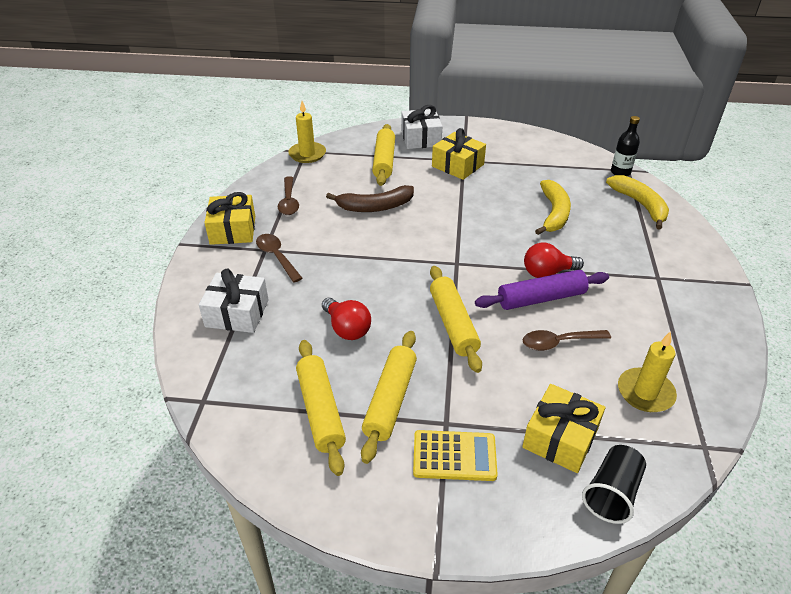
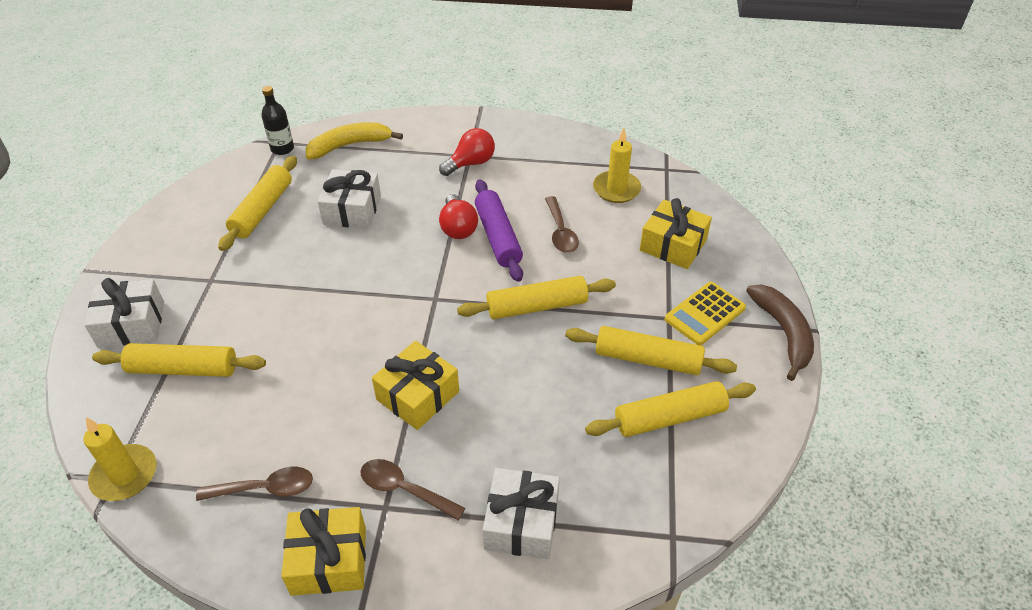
camera: 90 degrees left, 5 degrees up
brown spoon [256,234,303,283] -> brown spoon turned 60 degrees clockwise [361,459,466,520]
red light bulb [322,298,371,340] -> red light bulb moved to [439,128,495,176]
brown banana [326,185,414,212] -> brown banana moved to [746,285,814,381]
yellow calculator [413,430,498,481] -> yellow calculator turned 135 degrees counterclockwise [664,282,746,345]
yellow gift [432,128,486,180] -> yellow gift moved to [372,341,459,430]
yellow banana [535,180,571,235] -> white gift [318,169,381,229]
black cup [582,445,646,524] -> none
none -> yellow rolling pin [218,156,297,251]

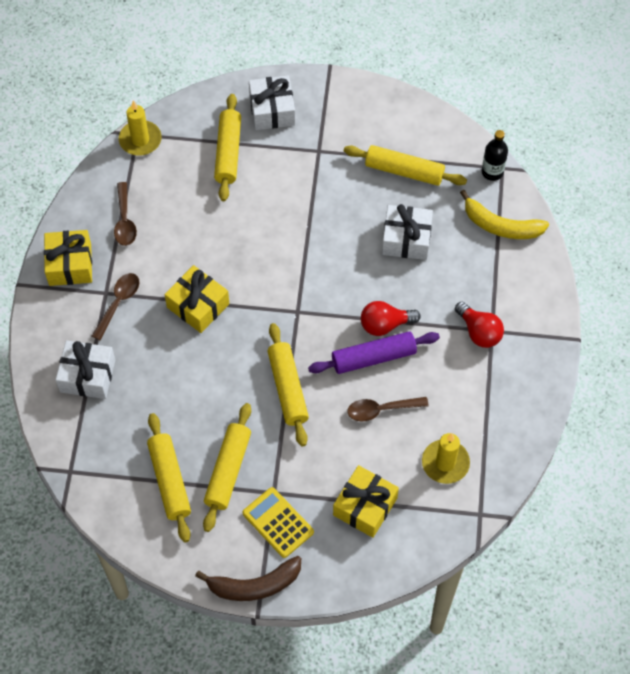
camera: 90 degrees right, 15 degrees up
yellow banana [306,122,403,159] -> yellow banana turned 135 degrees clockwise [460,190,549,239]

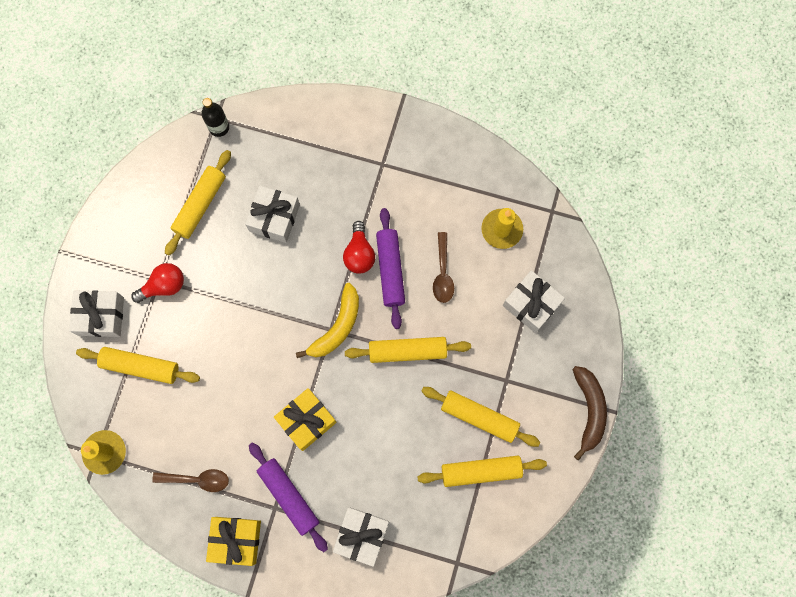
camera: 80 degrees left, 15 degrees up
brown spoon [92,273,140,340] -> purple rolling pin [249,442,328,552]
yellow calculator [243,487,314,558] -> none
yellow gift [333,465,399,538] -> white gift [503,270,565,333]
red light bulb [455,302,504,348] -> red light bulb moved to [131,263,184,303]
yellow banana [460,190,549,239] -> yellow banana moved to [296,283,359,358]

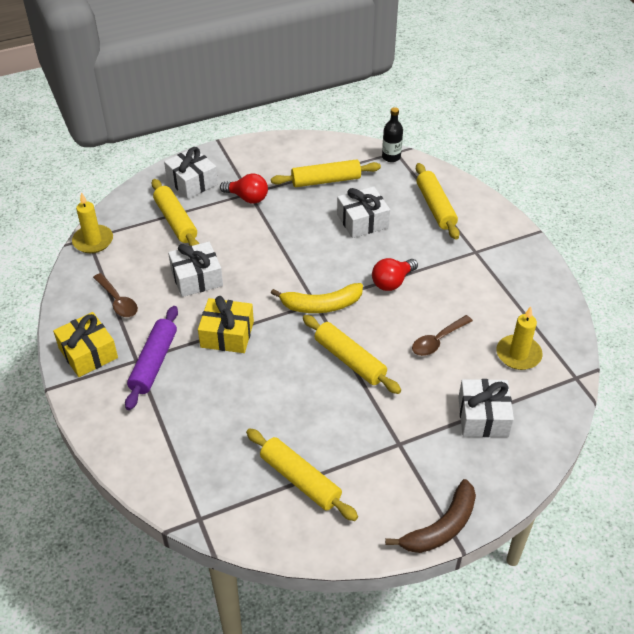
camera: 50 degrees right, 30 degrees down
white gift [333,507,389,567] -> white gift moved to [168,242,223,297]
purple rolling pin [376,208,405,329] -> none
yellow rolling pin [421,387,540,447] -> yellow rolling pin moved to [416,163,460,239]

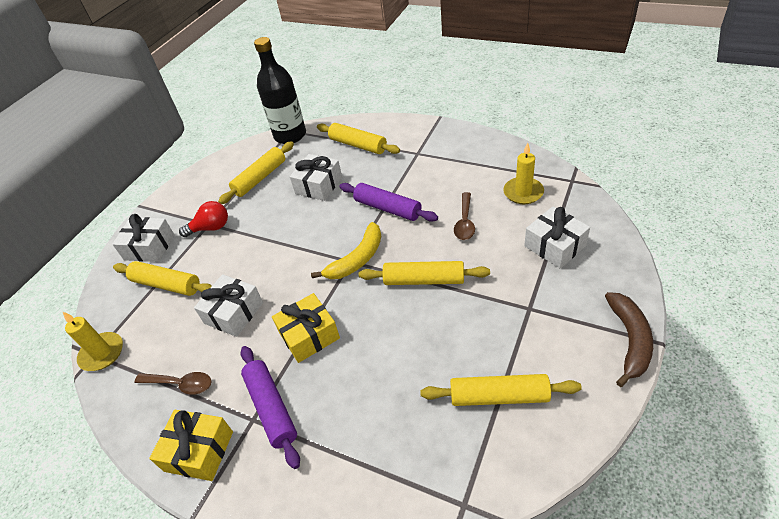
camera: 35 degrees left, 0 degrees up
red light bulb [372,258,418,291] -> purple rolling pin [339,183,438,222]
black bottle [382,107,403,162] -> black bottle [254,37,306,144], size x1.98

